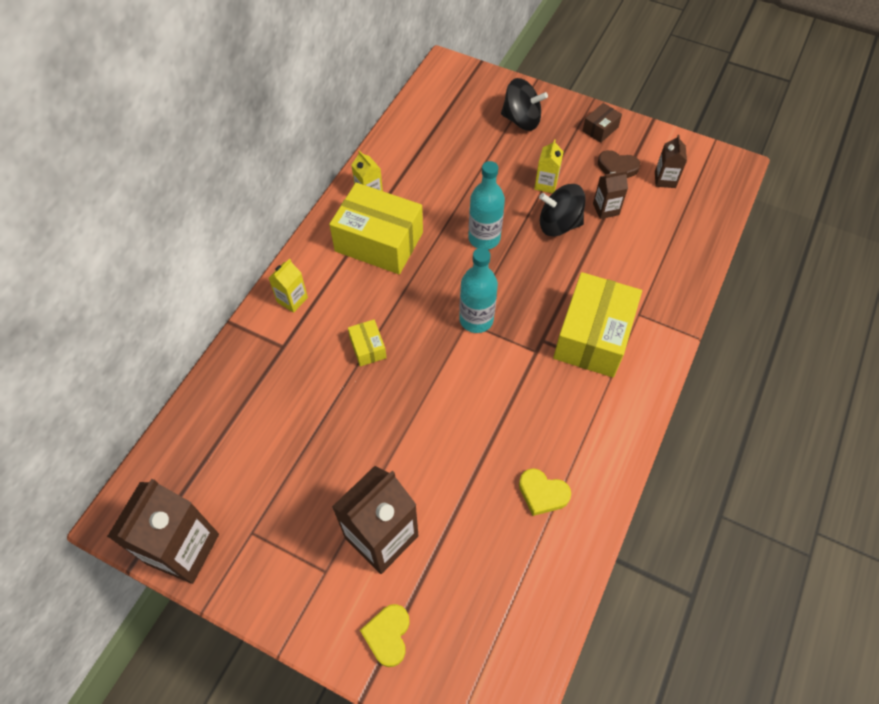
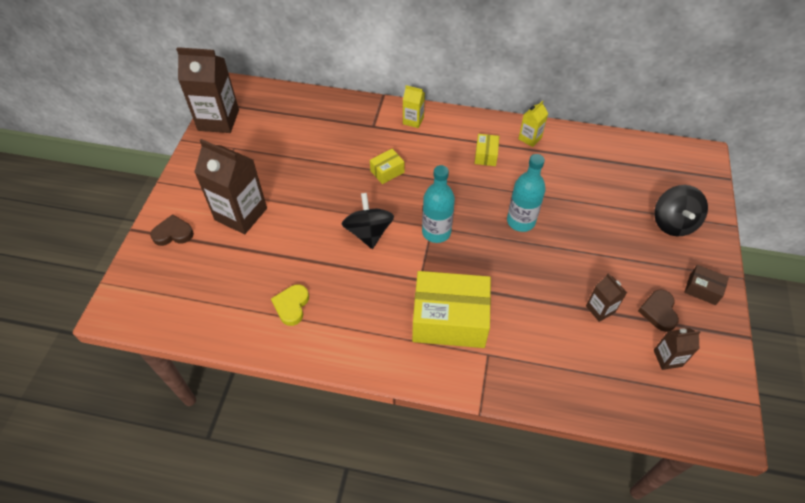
camera: 75 degrees right, 5 degrees down
yellow box [329,182,423,274] -> yellow box [475,134,499,166], size x0.45
yellow heart [360,604,410,667] -> brown heart [150,214,194,246]
yellow carton [534,139,564,193] -> none
black spinning top [539,184,586,236] -> black spinning top moved to [342,193,394,249]

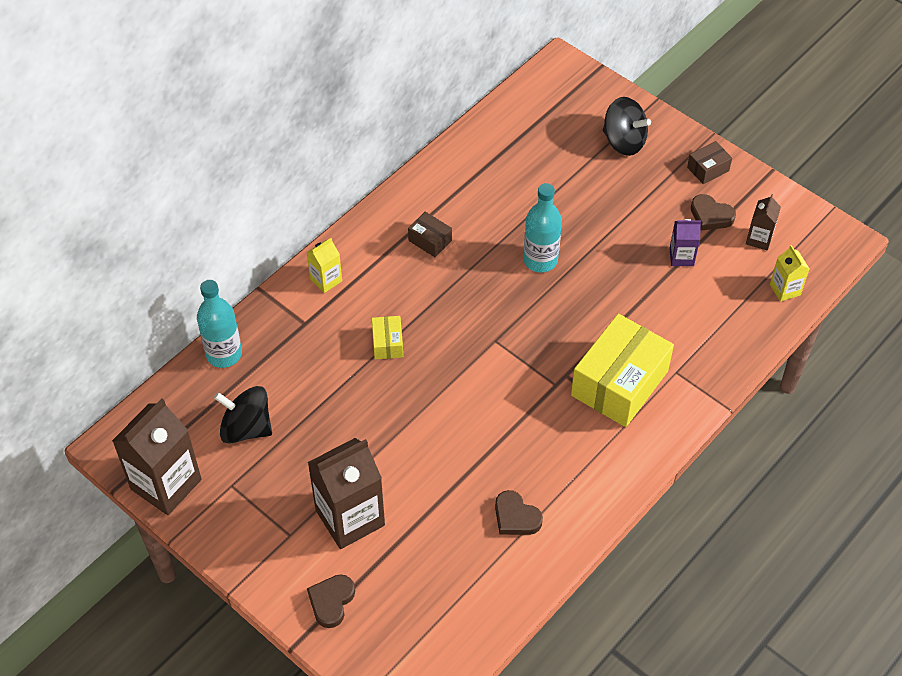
camera: 60 degrees left, 0 degrees up
yellow heart [271,284,309,326] -> brown heart [495,490,543,535]
black spinning top [342,193,394,249] -> black spinning top moved to [214,386,272,444]
turquoise bottle [422,165,455,243] -> turquoise bottle moved to [197,280,242,368]
yellow box [475,134,499,166] -> brown box [408,212,452,257]
yellow carton [518,100,548,147] -> yellow carton moved to [770,245,809,302]
brown carton [586,273,627,322] -> purple carton [670,219,701,266]

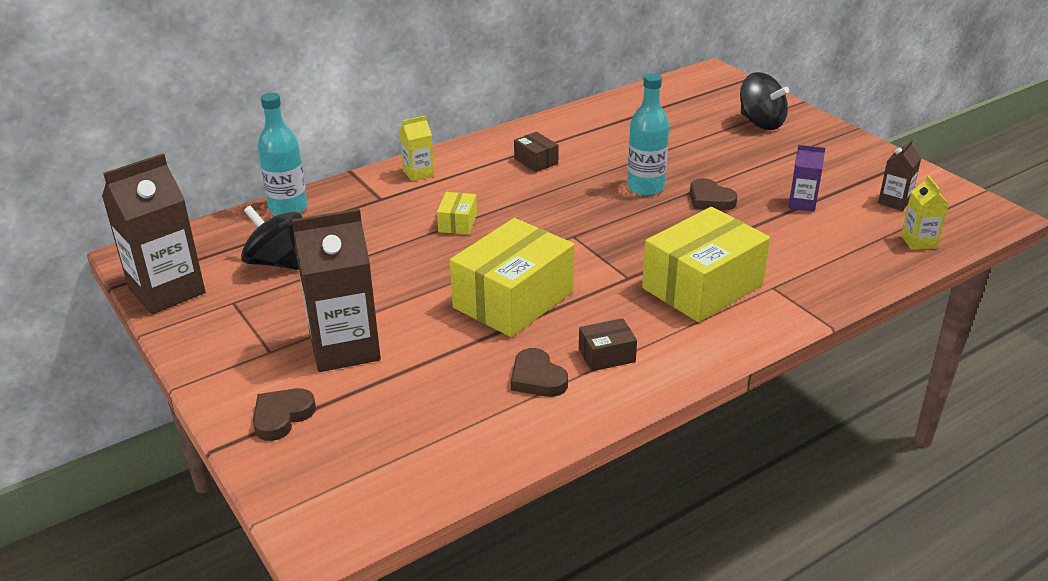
camera: 15 degrees right, 20 degrees down
brown box [687,141,732,184] -> brown box moved to [579,318,637,371]
brown heart [691,194,736,231] -> brown heart moved to [690,178,738,210]
none -> yellow box [450,218,574,337]

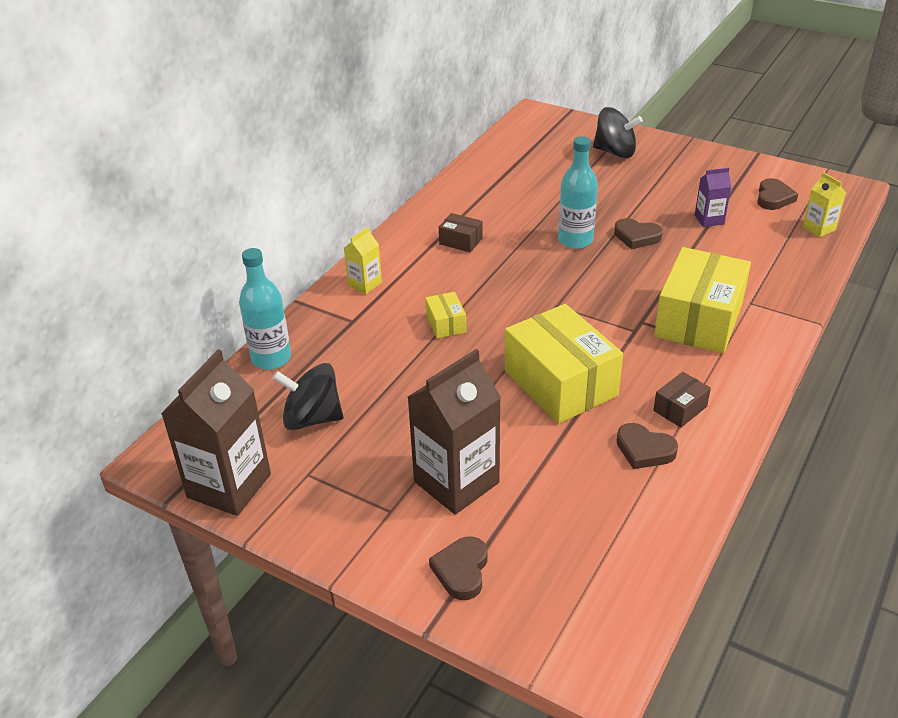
camera: 25 degrees left, 5 degrees up
yellow box [450,218,574,337] -> yellow box turned 45 degrees counterclockwise [505,304,623,424]
brown carton [878,139,921,211] -> brown heart [757,178,798,210]

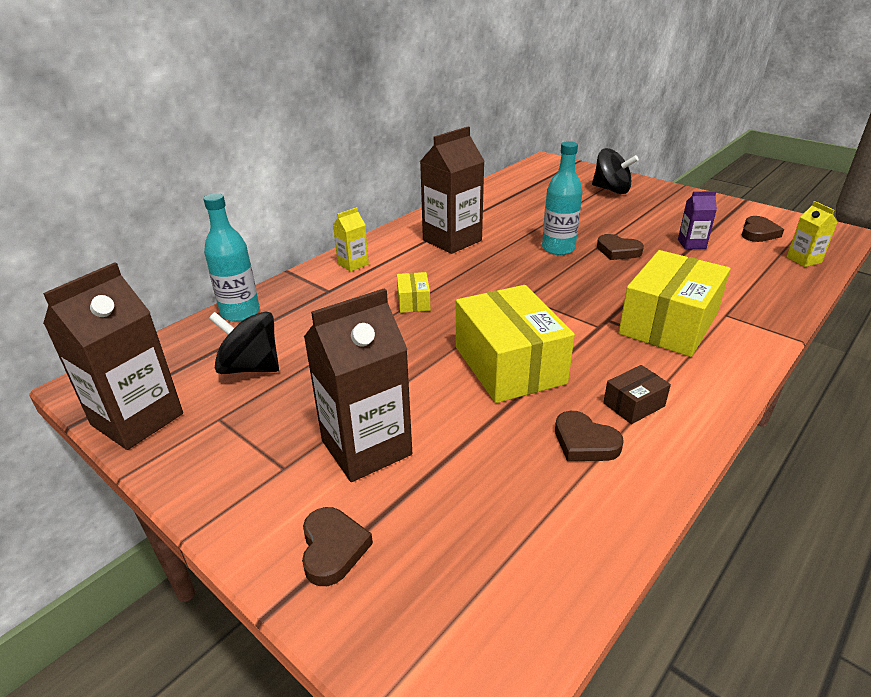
camera: 10 degrees right, 5 degrees down
brown heart [429,536,488,600] -> brown heart turned 150 degrees clockwise [302,507,373,586]
brown box [439,213,483,252] -> brown carton [420,126,485,254]

